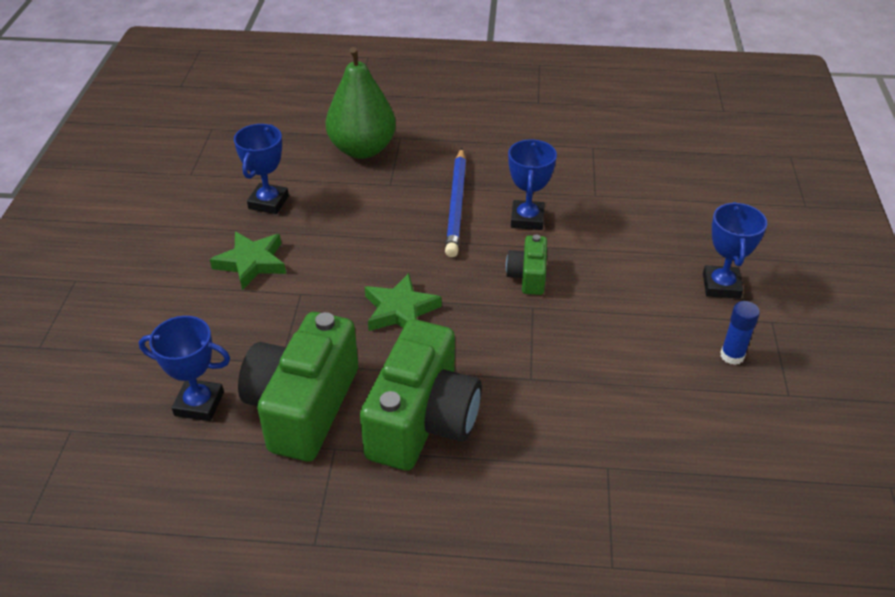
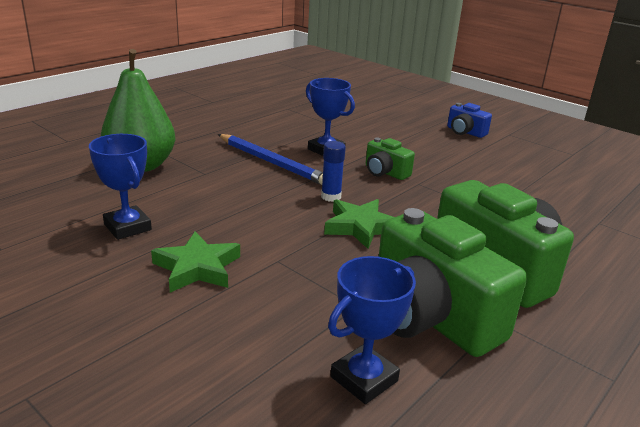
camera: 55 degrees left, 15 degrees down
blue trophy [703,202,767,299] -> blue camera [447,103,492,138]
blue glue stick [720,301,760,365] -> blue glue stick moved to [321,141,346,202]

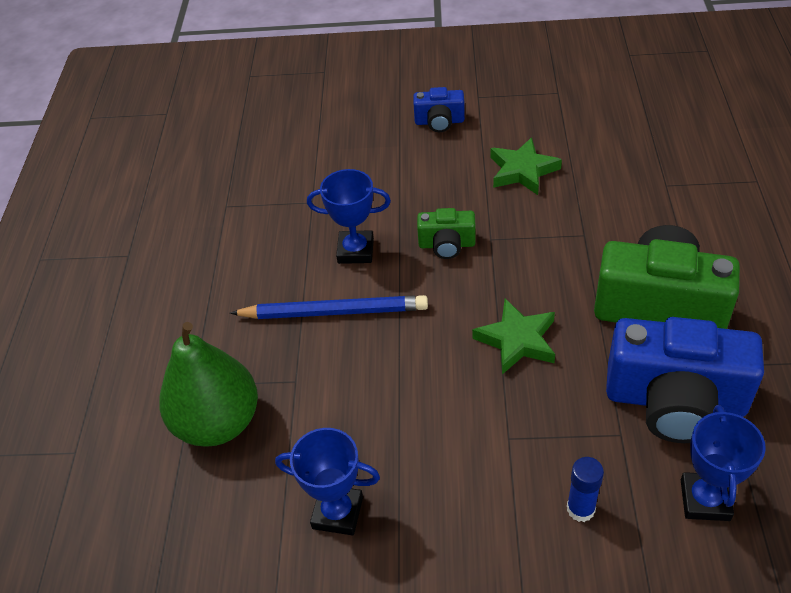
camera: 35 degrees left, 20 degrees up
green star [151,231,240,293] -> green star moved to [491,137,562,195]
blue glue stick [321,141,346,202] -> blue glue stick moved to [567,457,604,522]
green camera [379,208,527,357] -> blue camera [606,317,764,443]

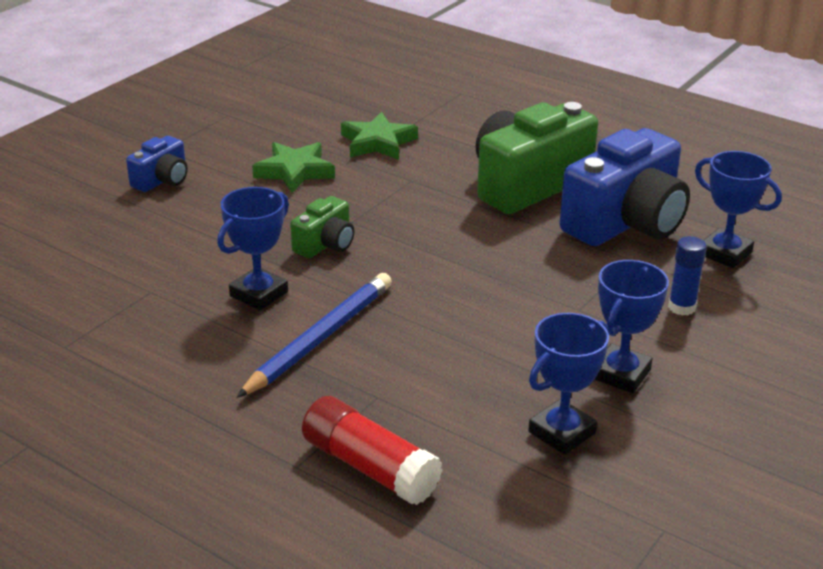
camera: 60 degrees left, 15 degrees down
green pear [159,322,258,446] -> red glue stick [302,396,442,505]
green star [472,299,555,374] -> green star moved to [341,112,418,160]
none -> blue trophy [595,260,669,393]

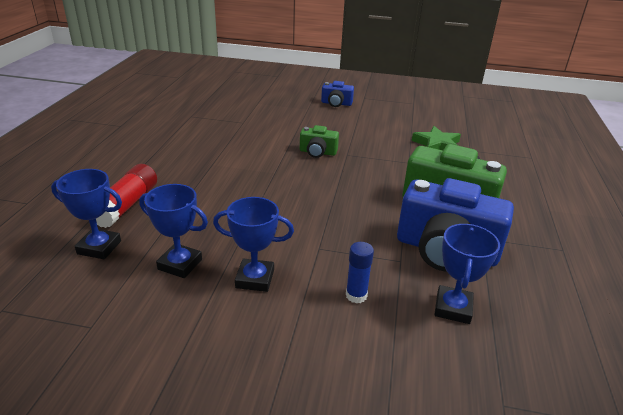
camera: 65 degrees right, 0 degrees up
blue trophy [217,187,289,310] -> blue trophy moved to [51,169,122,259]
blue pencil [237,273,392,398] -> none
green star [252,142,335,193] -> none

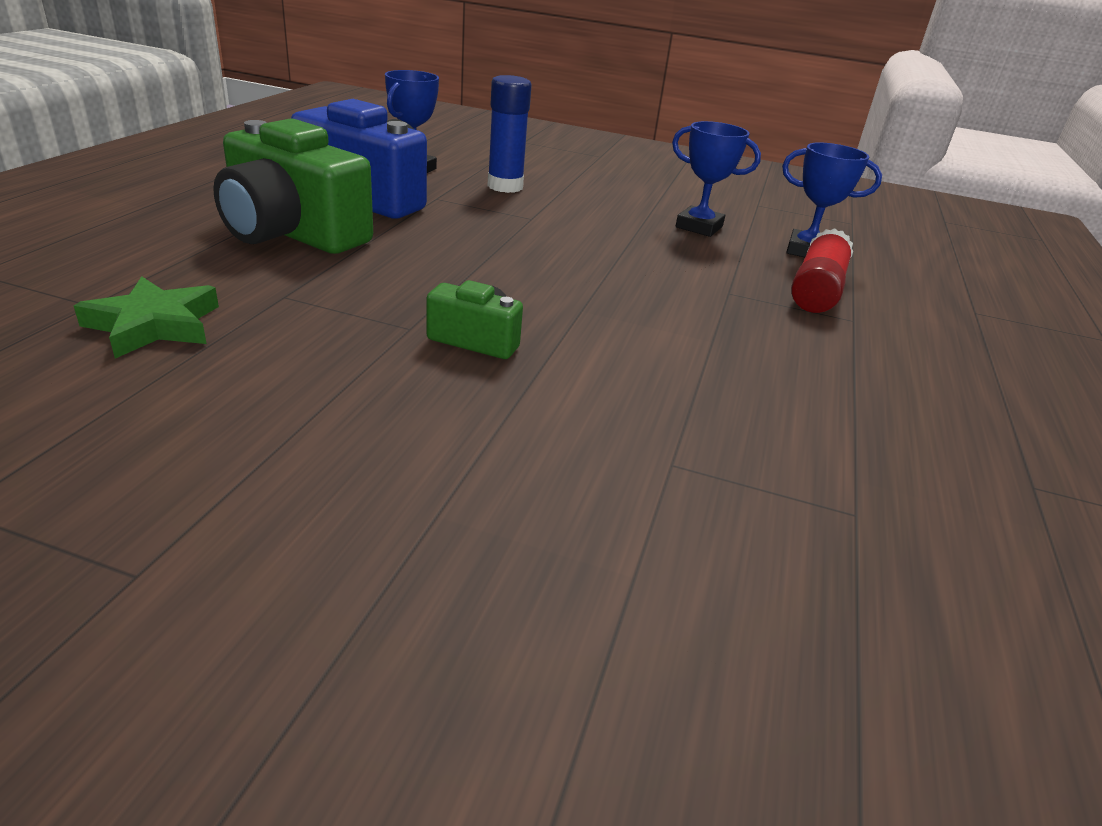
camera: 175 degrees left, 0 degrees up
blue trophy [213,197,294,292] -> none
blue camera [321,81,354,107] -> none
blue glue stick [346,242,374,303] -> blue glue stick [487,75,532,193], size x1.57

